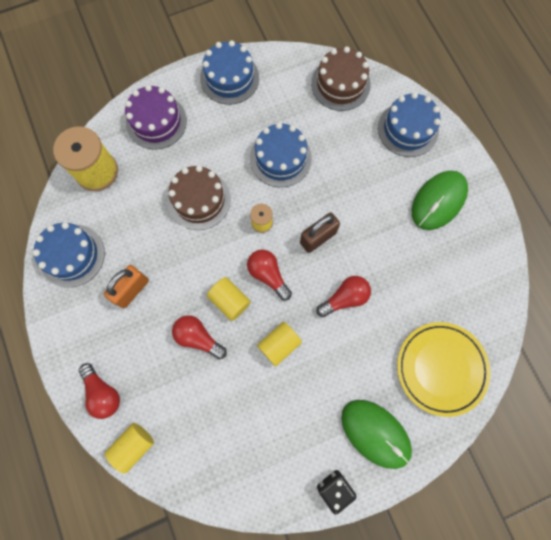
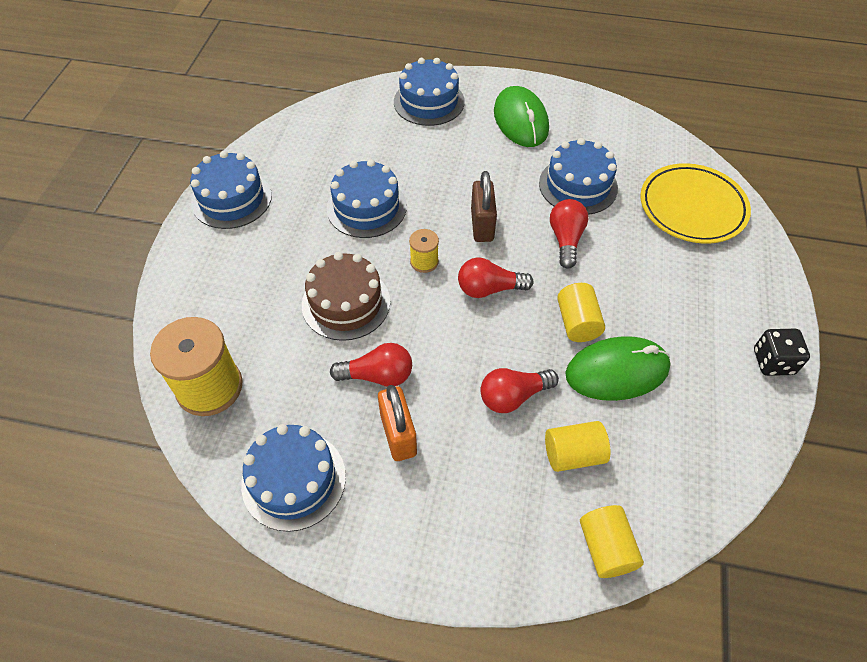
camera: 55 degrees left, 20 degrees down
red light bulb [79,363,120,419] -> red light bulb moved to [330,343,412,387]
purple cake [125,85,187,150] -> none
yellow cylinder [207,277,251,321] -> yellow cylinder moved to [545,421,611,472]
brown cake [311,46,371,111] -> none
green mouse [341,400,412,469] -> green mouse moved to [565,336,670,401]
none -> blue cake [539,138,618,215]

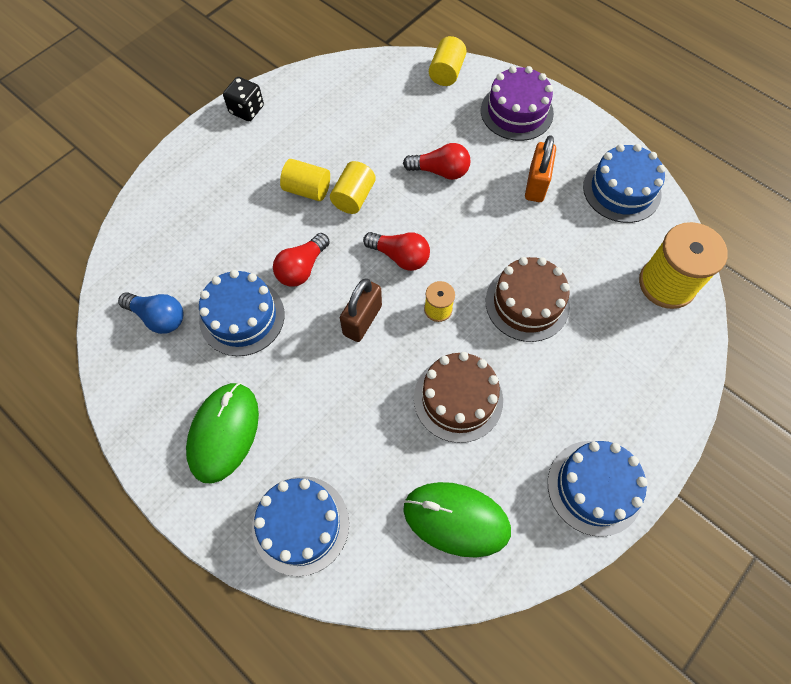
camera: 150 degrees left, 10 degrees up
blue cake [326,159,407,238] -> brown cake [414,352,503,443]
red light bulb [330,343,412,387] -> none
yellow cylinder [545,421,611,472] -> yellow cylinder moved to [280,159,330,201]
green mouse [565,336,670,401] -> green mouse moved to [403,482,511,558]
yellow plate [640,163,751,244] -> none
none -> blue light bulb [118,292,184,334]
none -> purple cake [481,66,554,141]

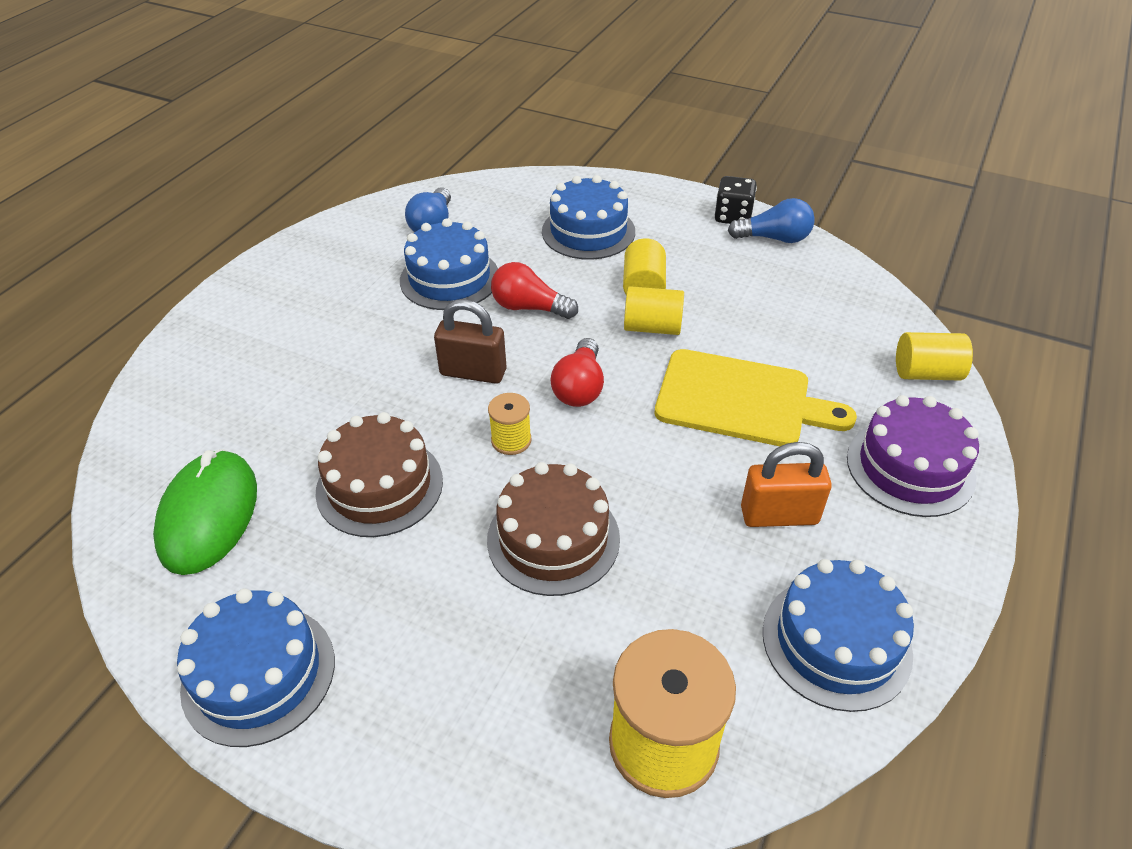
camera: 75 degrees right, 20 degrees down
green mouse [186,383,259,483] -> none
blue cake [252,476,349,576] -> blue cake moved to [542,175,635,260]
red light bulb [403,143,470,180] -> yellow cutting board [655,349,857,446]
none -> blue light bulb [728,198,814,243]

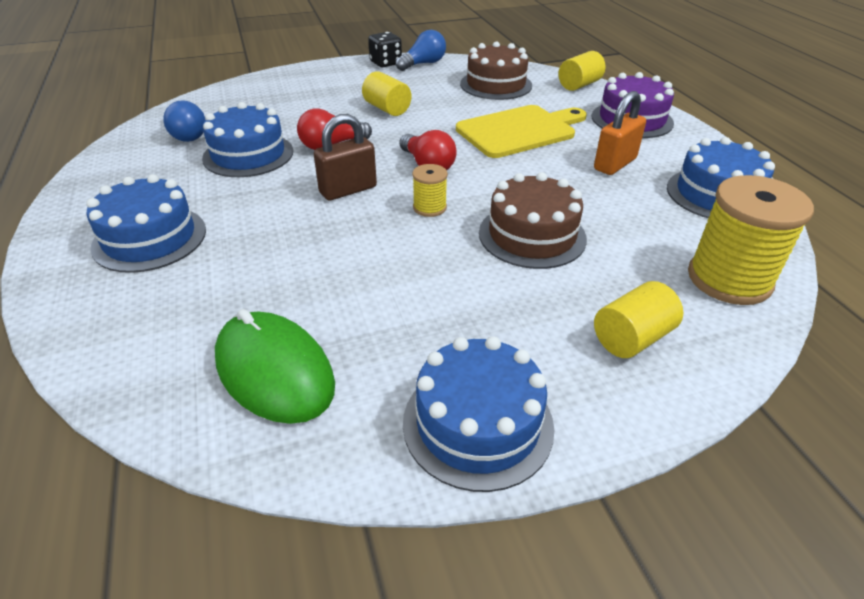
camera: 45 degrees left, 5 degrees down
brown cake [316,412,443,537] -> brown cake moved to [460,41,532,100]
blue cake [542,175,635,260] -> blue cake moved to [86,174,206,273]
yellow cylinder [624,286,684,335] -> yellow cylinder moved to [594,281,683,358]

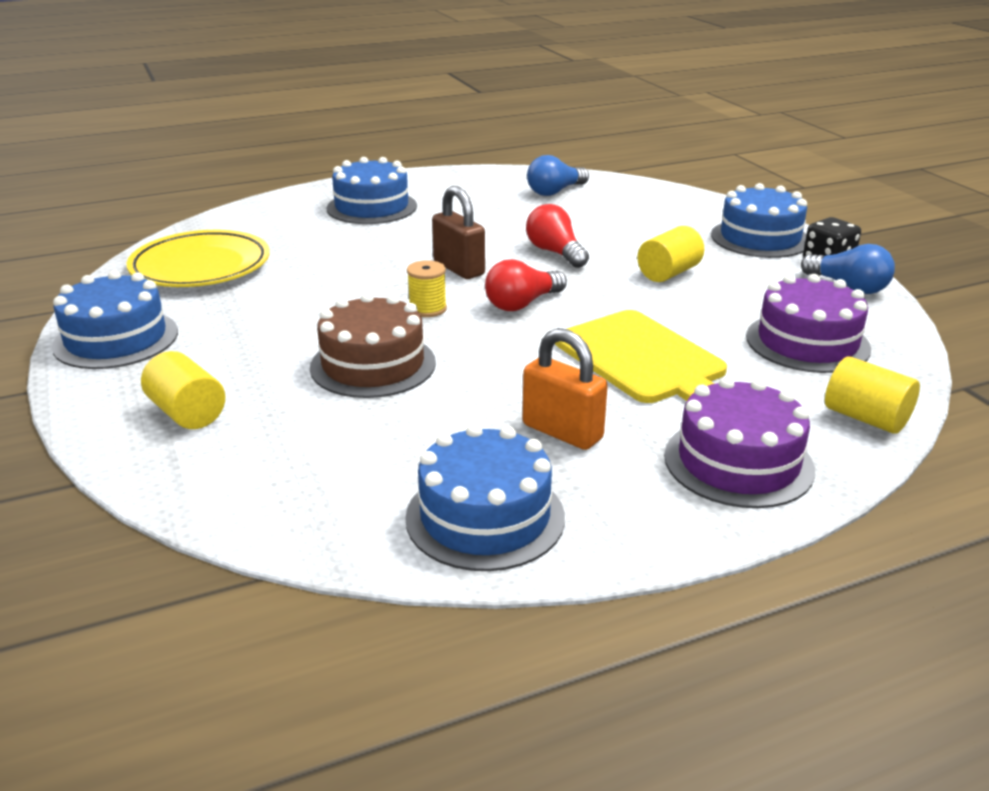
camera: 85 degrees right, 10 degrees down
blue cake [202,102,293,177] -> blue cake moved to [711,183,807,258]
green mouse [215,309,335,424] -> yellow plate [127,230,270,287]
brown cake [460,41,532,100] -> purple cake [746,274,871,373]
yellow spool [688,175,814,305] -> none

